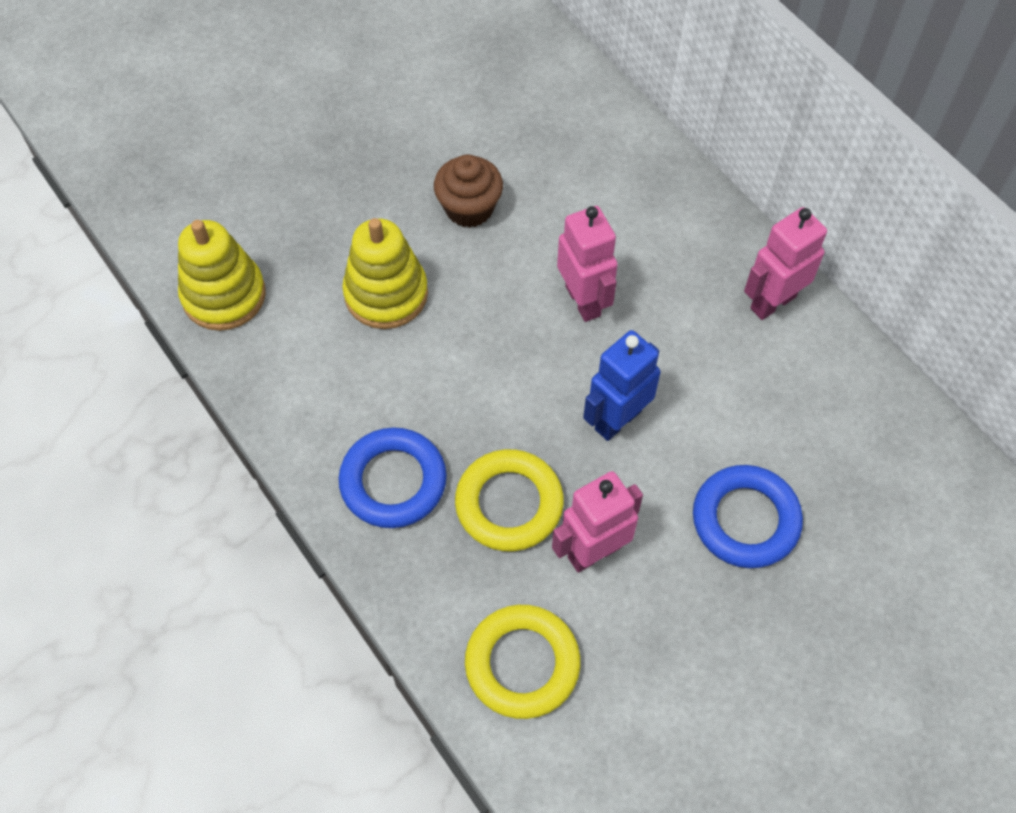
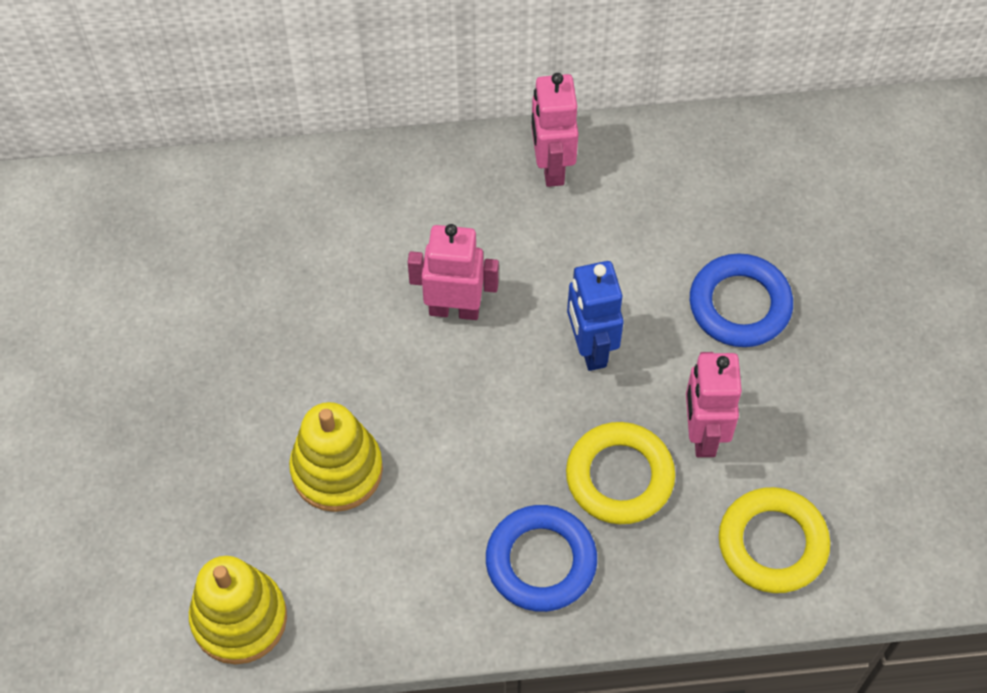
camera: 60 degrees left, 0 degrees up
brown cupcake [434,155,503,228] -> none

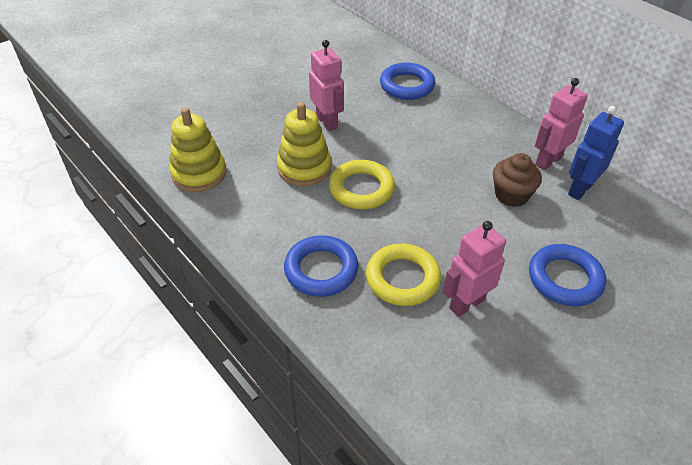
camera: 55 degrees right, 15 degrees down
pink robot [408,224,499,320] -> pink robot moved to [309,40,344,131]
blue robot [567,261,624,371] -> blue robot moved to [568,106,624,200]
yellow ring [719,487,830,593] -> yellow ring moved to [329,160,395,209]
none -> blue ring [380,63,435,100]
none -> brown cupcake [493,153,542,207]

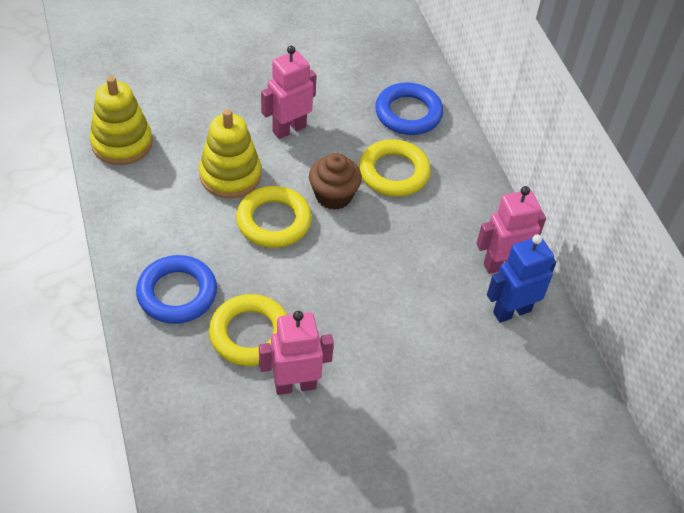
camera: 20 degrees right, 5 degrees up
pink robot [309,40,344,131] -> pink robot turned 120 degrees counterclockwise [261,46,317,139]
brown cupcake [493,153,542,207] -> brown cupcake moved to [309,153,362,210]
blue ring [529,244,606,306] -> none
none -> yellow ring [359,139,431,197]

